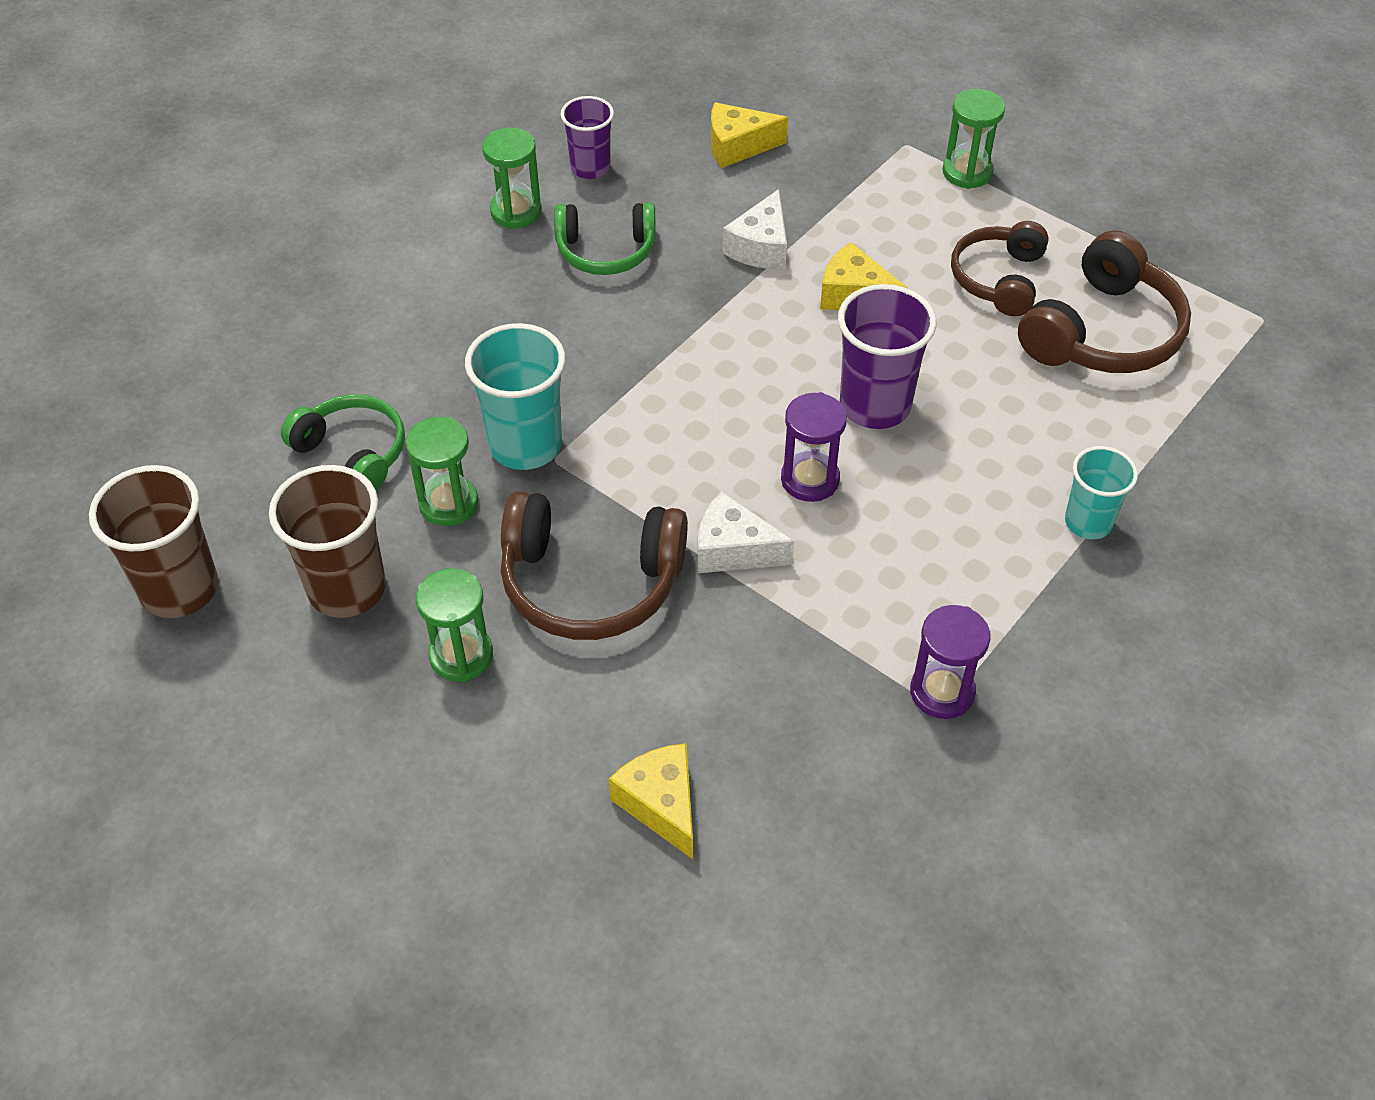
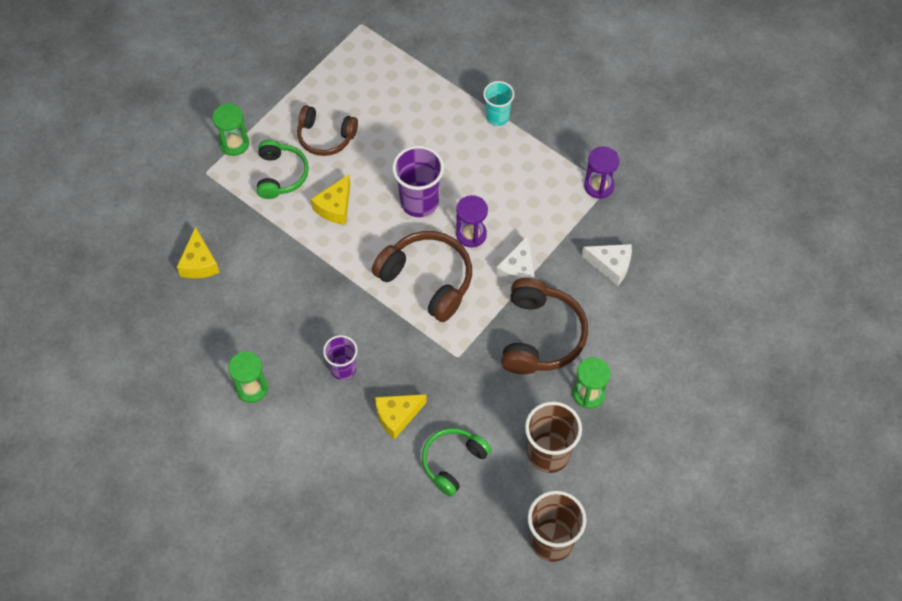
camera: 90 degrees left, 10 degrees up
green hourglass [405,417,478,526] -> none
turquoise cup [465,323,565,470] -> none
green headphones [554,203,656,275] -> green headphones moved to [257,140,309,199]
purple cup [561,96,614,179] -> purple cup moved to [323,335,358,380]
yellow cheese [609,743,693,859] -> yellow cheese moved to [375,394,427,440]
white cheese [723,189,787,269] -> white cheese moved to [582,244,632,286]
brown headphones [1018,230,1191,373] -> brown headphones moved to [372,231,472,322]

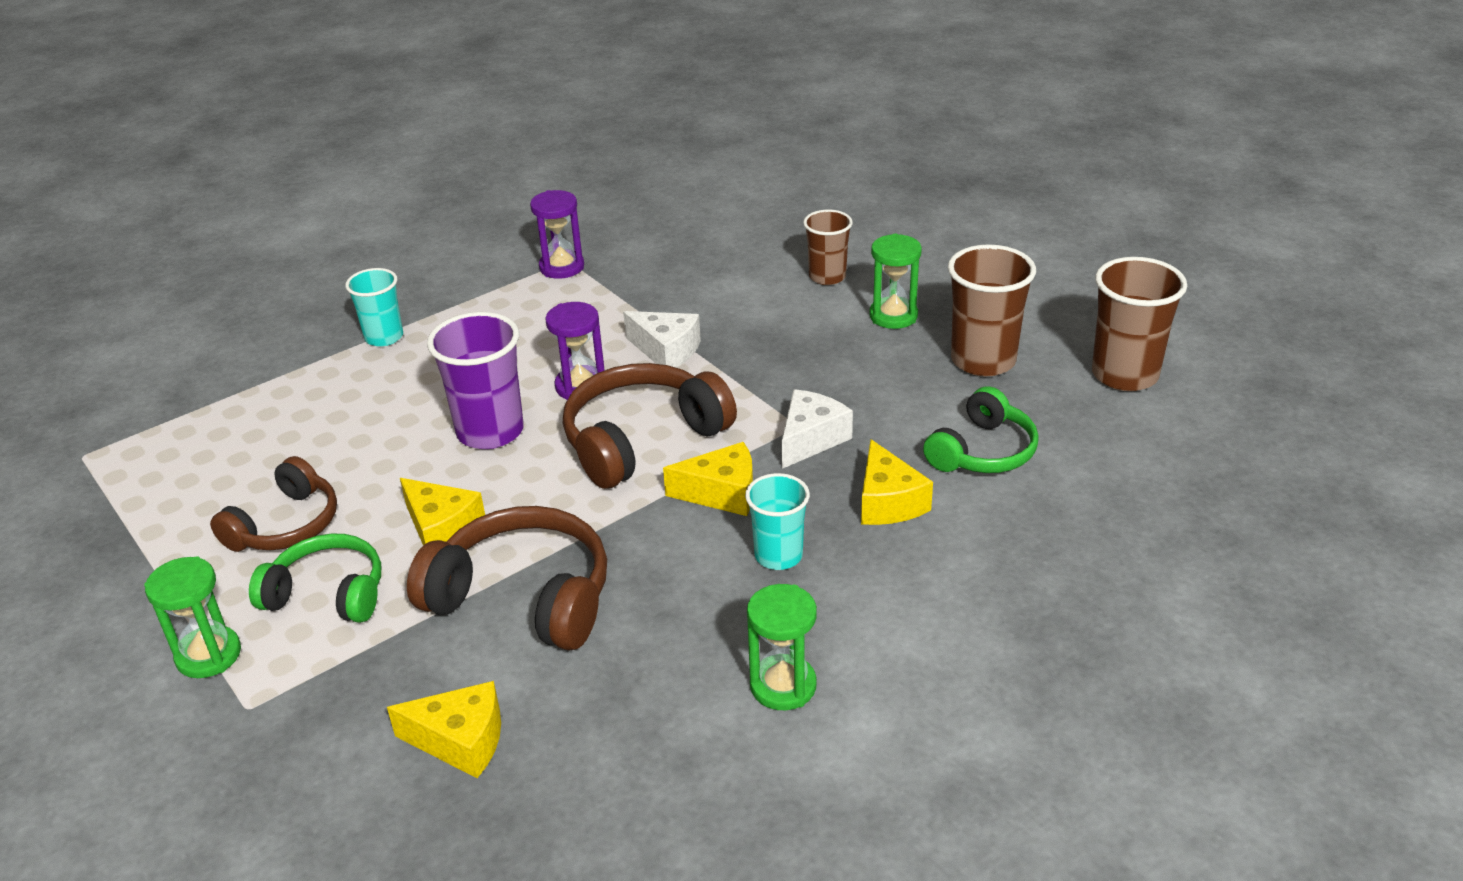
camera: 75 degrees left, 25 degrees down
purple cup [323,335,358,380] -> turquoise cup [745,473,810,570]
green headphones [422,428,492,497] -> green headphones turned 105 degrees counterclockwise [923,386,1039,473]
brown headphones [501,278,588,374] -> brown headphones moved to [407,506,607,650]
white cheese [582,244,632,286] -> white cheese moved to [782,389,853,469]
none -> yellow cheese [663,442,753,516]
none -> brown cup [803,210,853,285]

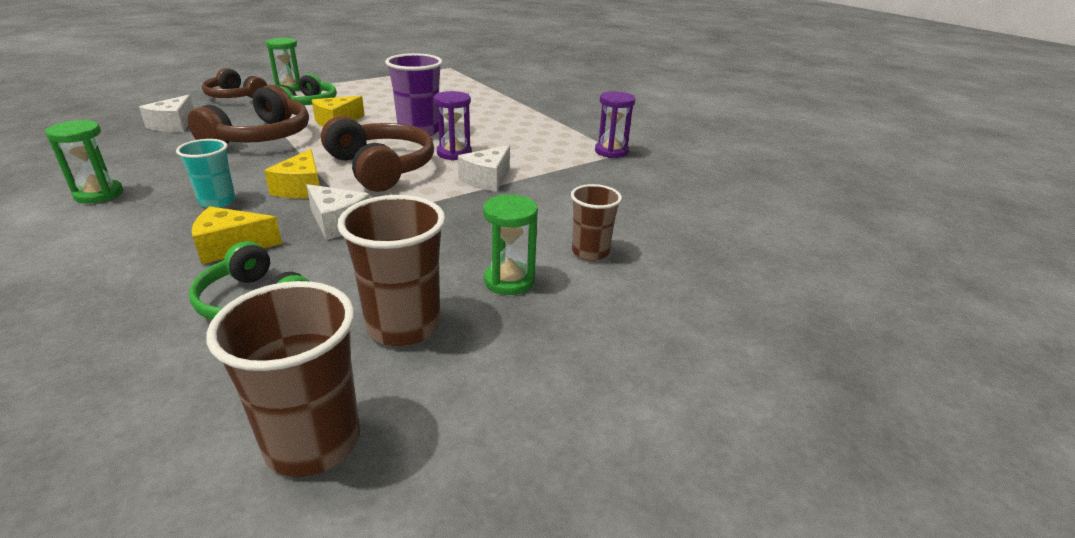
camera: 90 degrees right, 5 degrees down
brown headphones [210,456,337,552] -> brown headphones moved to [202,68,267,98]
turquoise cup [345,268,403,347] -> none
yellow cheese [387,681,501,778] -> white cheese [139,95,194,132]

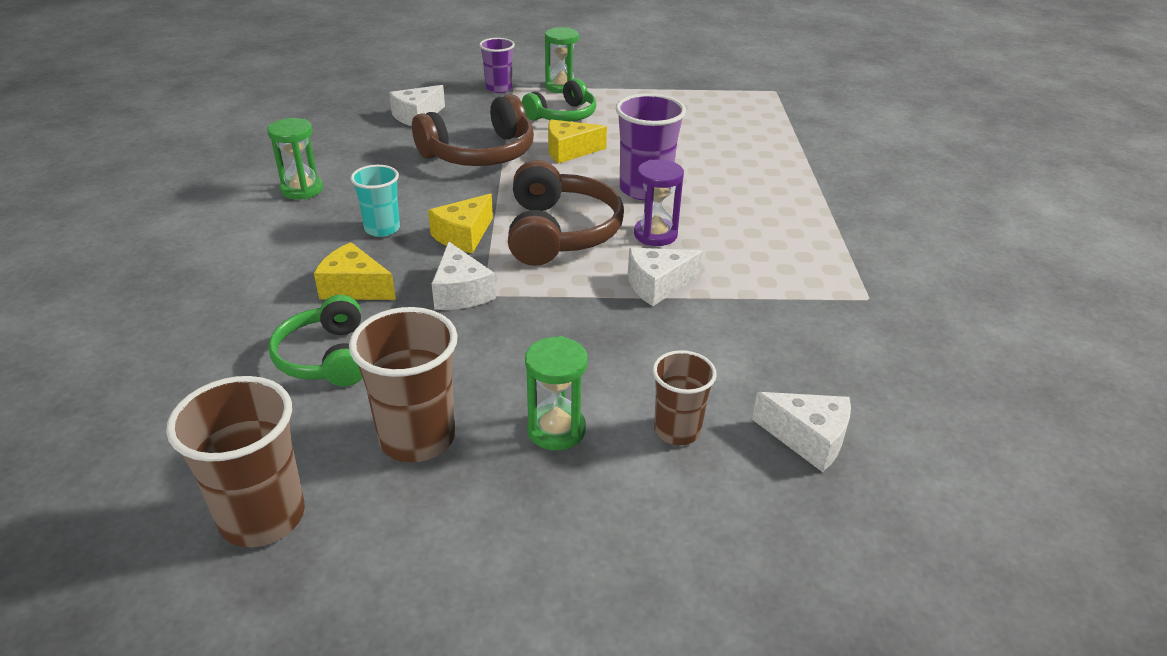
camera: 35 degrees right, 5 degrees up
brown headphones [202,68,267,98] -> purple cup [479,38,515,93]
purple hourglass [595,91,635,158] -> none
none -> white cheese [752,392,851,472]

